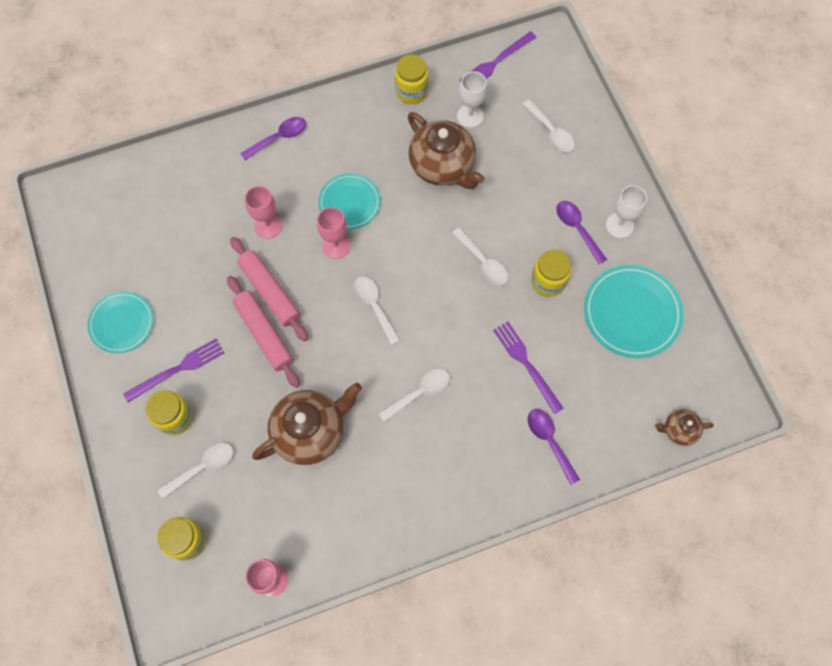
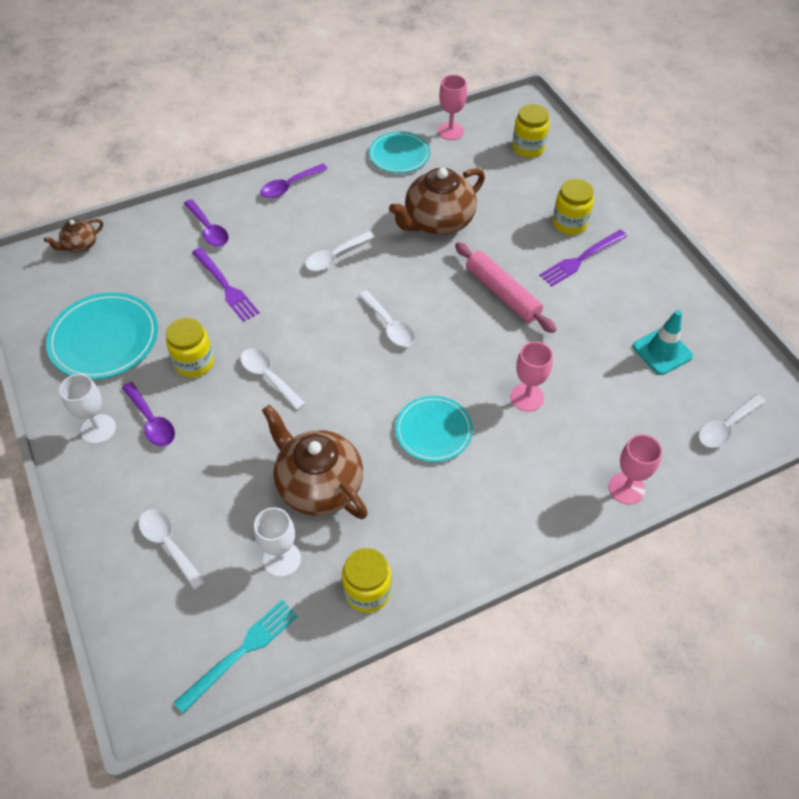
camera: 175 degrees right, 15 degrees down
turquoise plate [87,291,154,353] -> turquoise plate moved to [369,131,430,173]
white spoon [157,443,233,499] -> white spoon moved to [699,394,766,448]
pink rolling pin [230,237,308,341] -> none
purple spoon [240,117,306,160] -> purple spoon moved to [261,164,328,198]
pink goblet [317,207,350,259] -> pink goblet moved to [609,434,662,505]
purple fork [459,31,537,81] -> turquoise fork [173,600,298,714]
brown teapot [655,409,714,446] -> brown teapot turned 150 degrees clockwise [44,219,103,252]
none -> turquoise traffic cone [633,310,693,375]

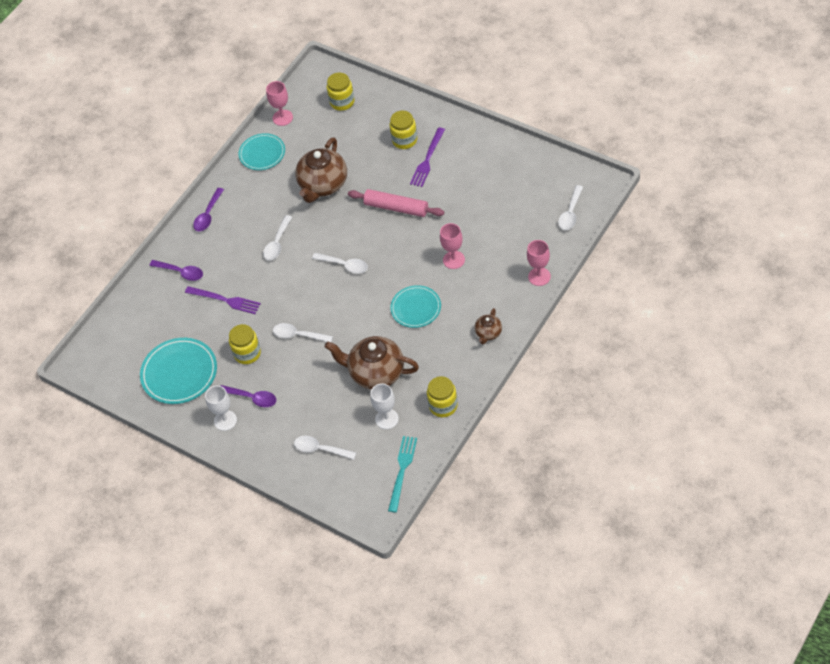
camera: 25 degrees left, 0 degrees up
brown teapot [44,219,103,252] -> brown teapot moved to [475,308,502,344]
turquoise traffic cone [633,310,693,375] -> none

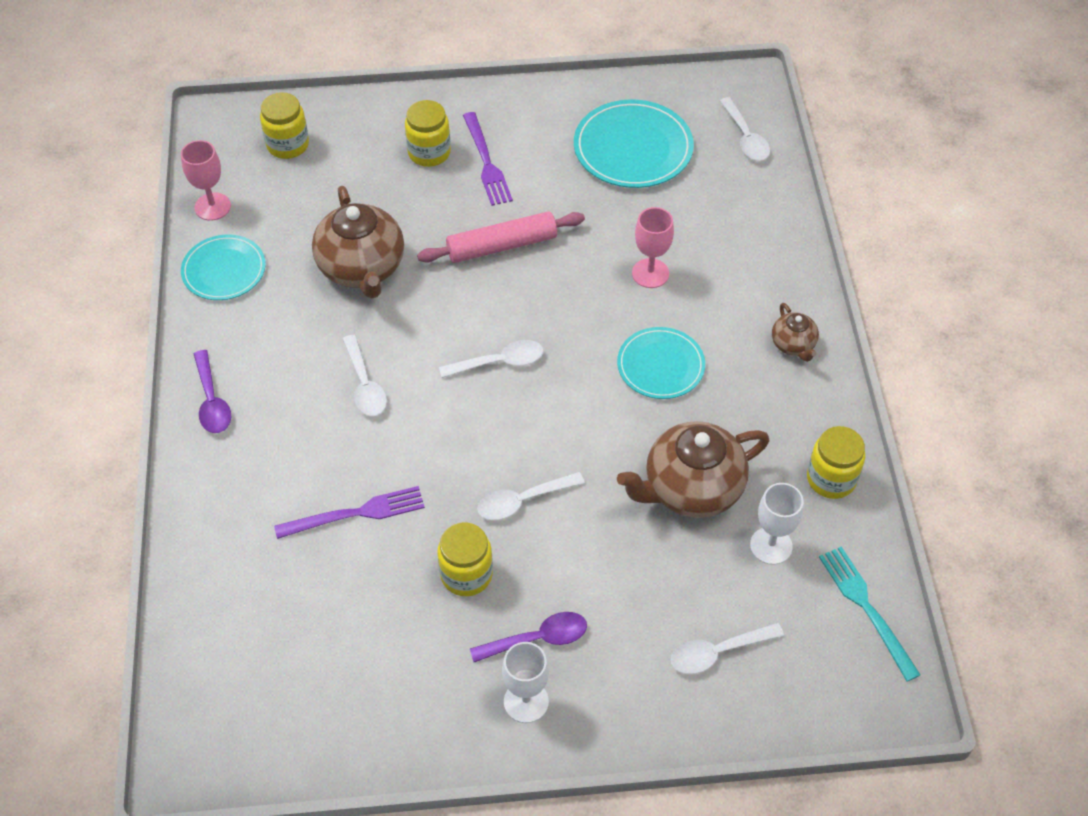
camera: 45 degrees left, 0 degrees up
turquoise plate [140,338,217,404] -> turquoise plate moved to [574,100,694,188]
purple spoon [149,260,203,281] -> none
pink goblet [527,240,551,286] -> none

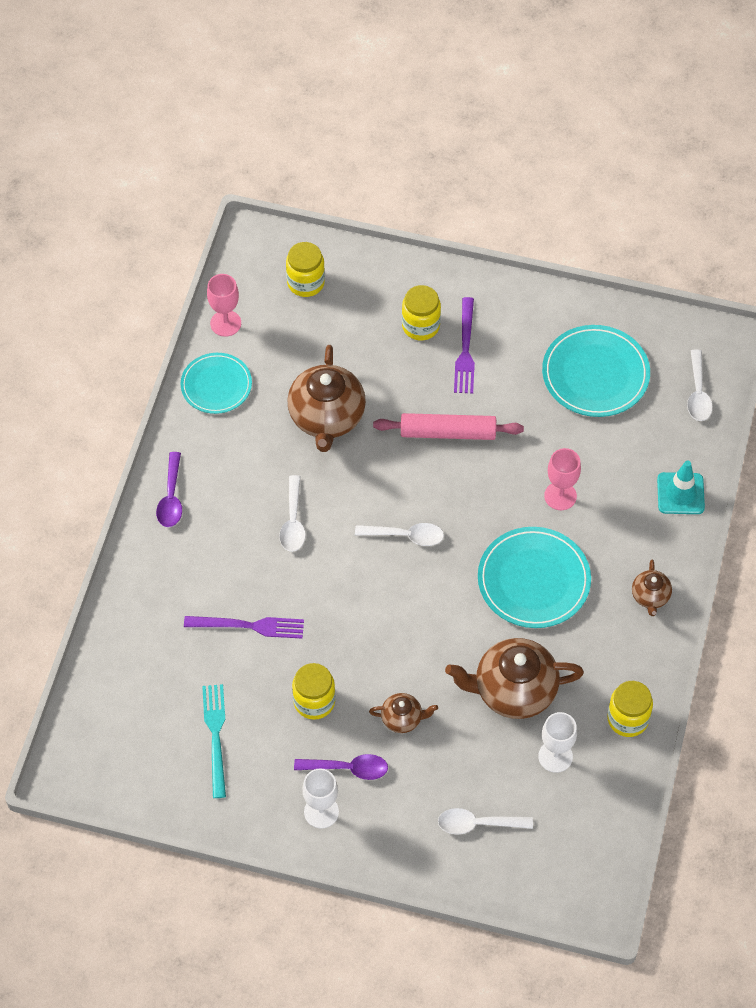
camera: 20 degrees right, 5 degrees up
white spoon [477,472,585,520] -> none
turquoise plate [617,327,705,399] -> turquoise plate [478,527,591,628], size x1.52
turquoise fork [819,547,921,682] -> turquoise fork moved to [202,684,226,798]
none -> brown teapot [369,693,438,733]
none -> turquoise traffic cone [657,461,705,514]

